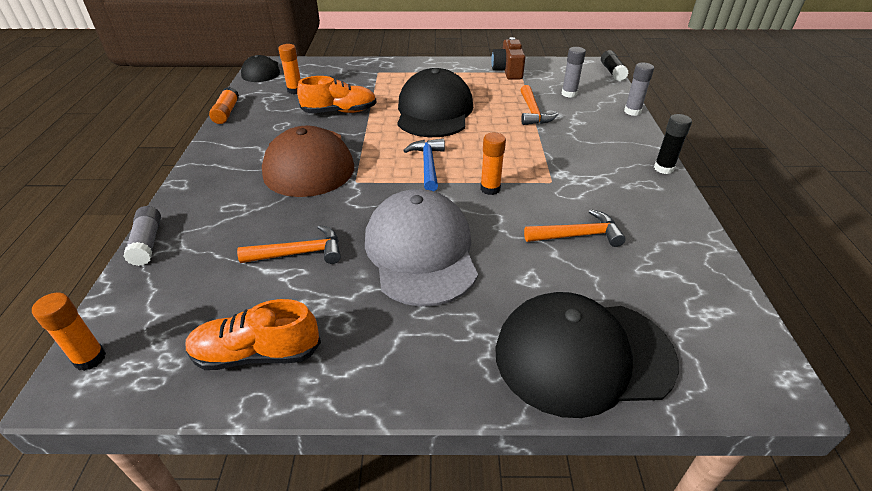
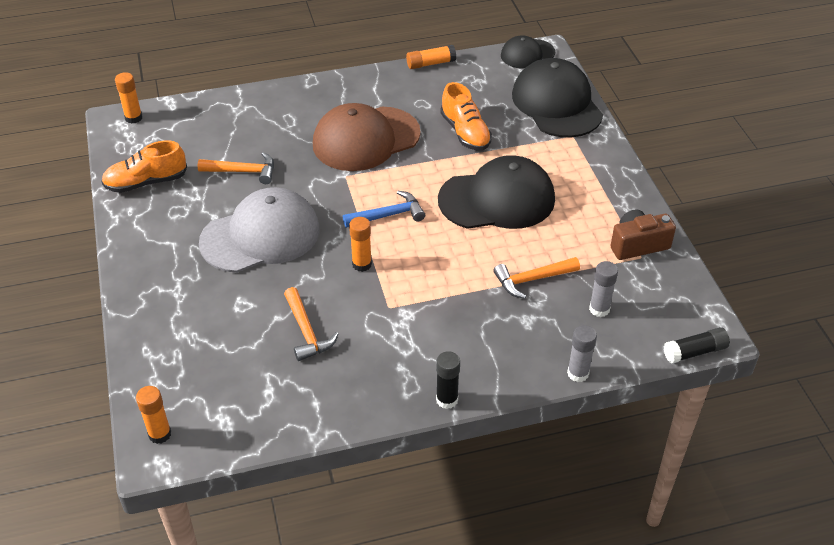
camera: 75 degrees right, 5 degrees up
grey glue stick [123,206,161,266] -> none
orange shoe [186,299,321,370] -> orange shoe turned 90 degrees counterclockwise [101,140,187,193]
orange hammer [237,225,341,264] -> orange hammer turned 60 degrees counterclockwise [198,152,274,184]
orange glue stick [279,44,301,94] -> orange glue stick moved to [136,386,171,444]
black cap [495,292,679,418] -> black cap moved to [512,58,603,138]

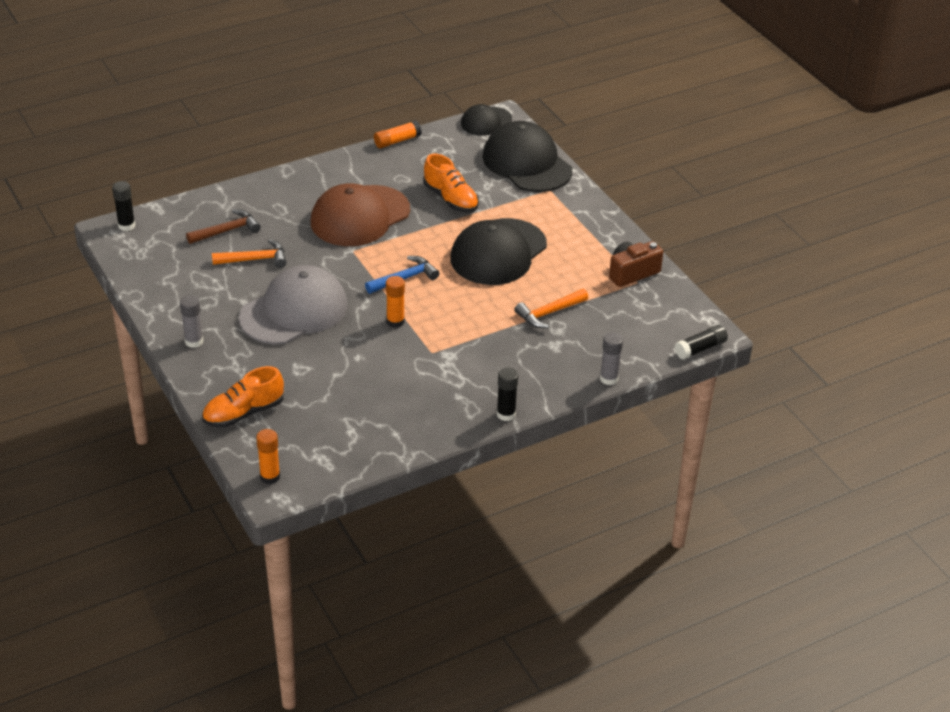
camera: 15 degrees left, 5 degrees down
orange shoe [101,140,187,193] -> orange shoe moved to [202,366,284,428]
orange glue stick [115,72,142,124] -> black glue stick [112,181,135,231]
orange hammer [284,287,339,361] -> none
black cap [438,155,555,229] -> black cap turned 150 degrees clockwise [450,218,547,285]
grey glue stick [589,261,618,317] -> grey glue stick moved to [180,295,203,348]
none -> brown hammer [186,209,261,244]

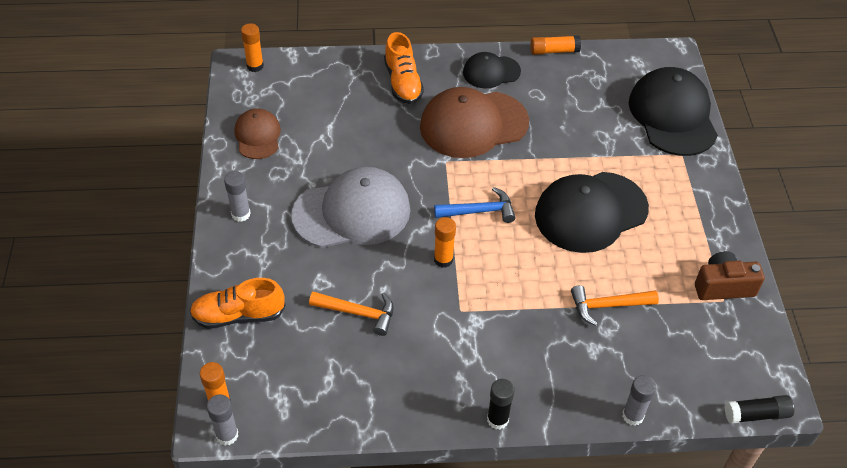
camera: 25 degrees right, 10 degrees up
black glue stick [112,181,135,231] -> orange glue stick [241,23,264,72]
brown hammer [186,209,261,244] -> none
orange hammer [212,239,286,268] -> orange hammer moved to [309,292,394,336]
orange shoe [423,154,479,213] -> orange shoe moved to [384,32,424,104]
black cap [461,104,512,136] -> black cap moved to [463,52,521,89]
none -> grey glue stick [207,394,238,446]
none -> brown cap [234,108,281,159]

